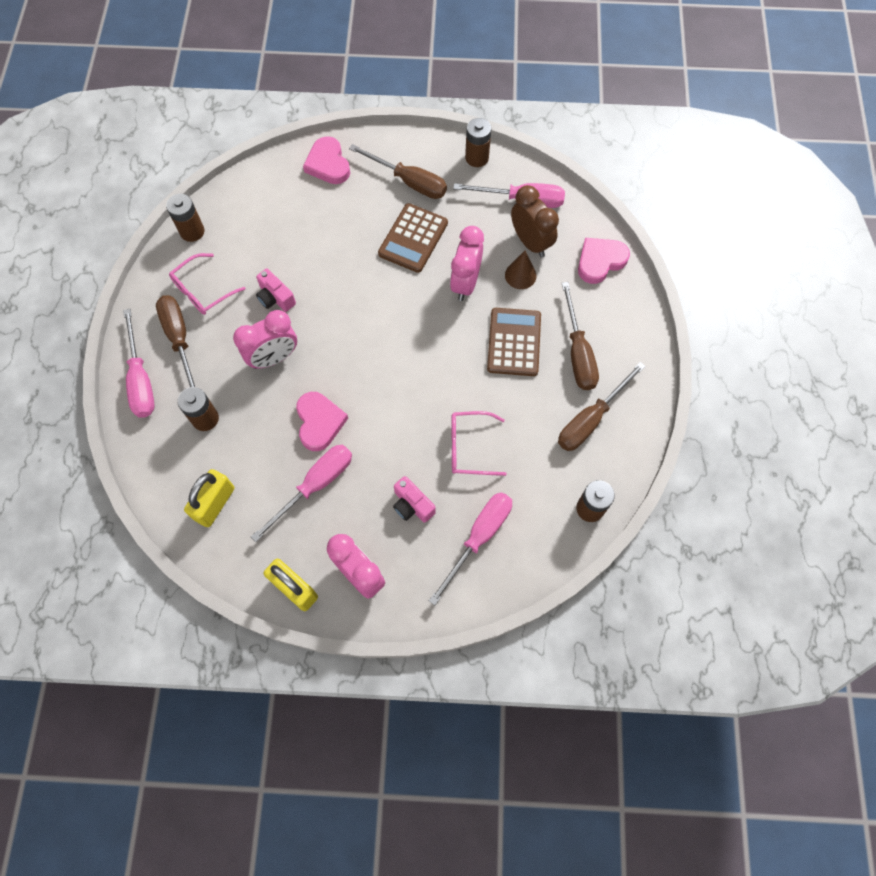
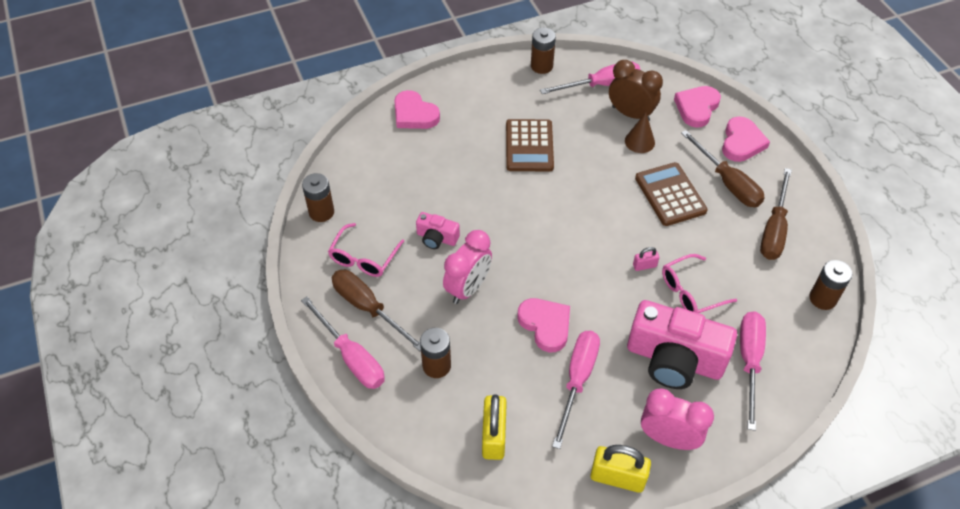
camera: 25 degrees left, 15 degrees down
brown screwdriver [349,144,447,199] -> none
pink camera [393,476,436,523] -> pink camera [627,300,737,389], size x2.12
pink clock [450,226,484,301] -> none
none -> pink padlock [633,247,659,271]
none -> pink heart [722,116,770,162]

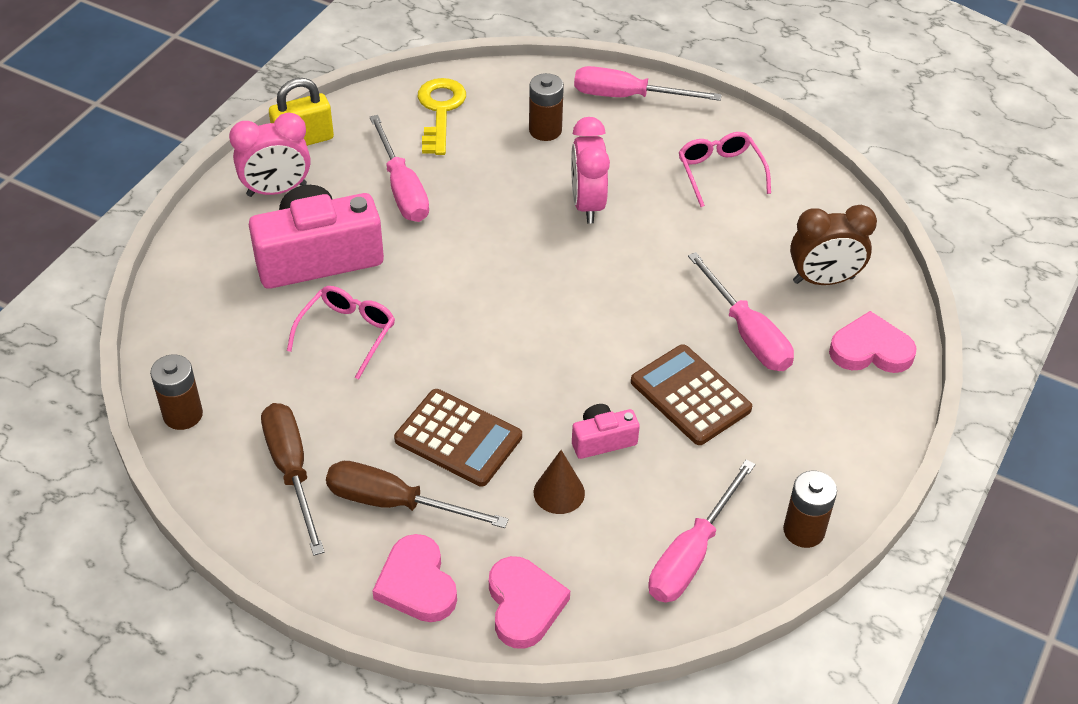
camera: 140 degrees right, 5 degrees down
brown battery [302,173,334,222] -> none
brown screwdriver [332,270,421,351] -> none
pink camera [416,212,460,249] -> pink camera moved to [572,404,640,459]
yellow padlock [482,394,507,460] -> yellow key [418,78,466,155]
pink heart [518,298,570,352] -> none
brown clock [609,60,663,121] -> brown clock moved to [790,205,877,285]
pink padlock [633,247,659,271] -> none
pink screwdriver [740,311,766,431] -> pink screwdriver moved to [688,252,794,371]

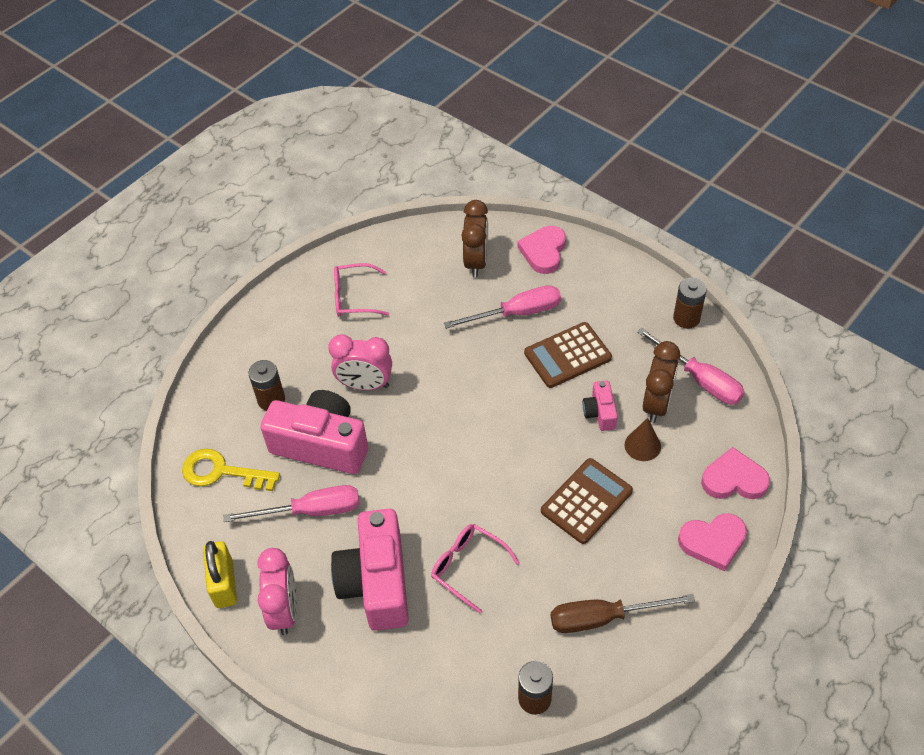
camera: 75 degrees left, 5 degrees up
brown screwdriver [326,461,509,528] -> none
pink screwdriver [574,66,722,101] -> none
none -> pink camera [260,390,368,474]
none -> brown clock [643,341,680,423]

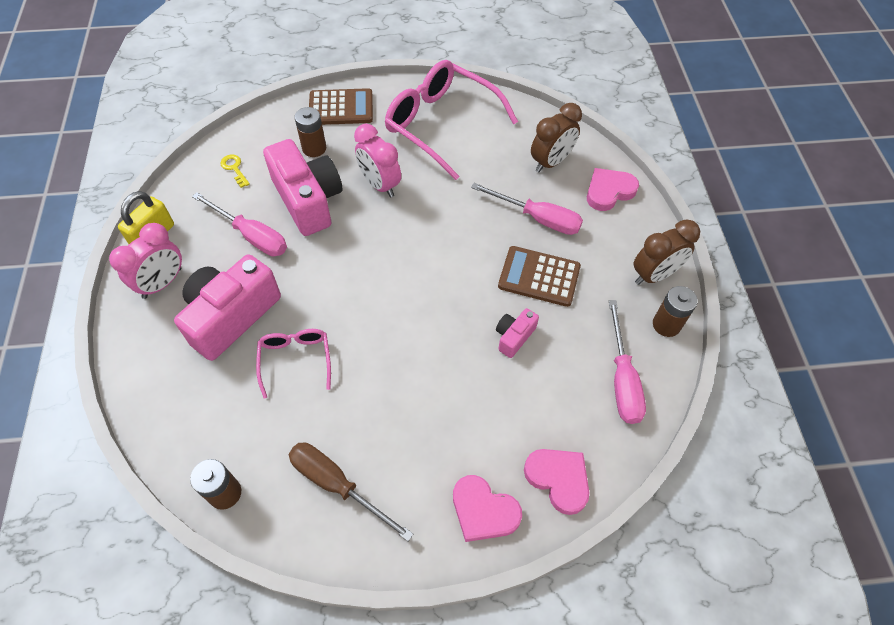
camera: 40 degrees right, 5 degrees up
yellow key [182,448,280,491] -> yellow key [221,154,250,188], size x0.55
pink glasses [334,263,389,316] -> pink glasses [385,60,518,180], size x1.95
brown calculator [541,458,633,544] -> brown calculator moved to [309,88,373,125]
brown cone [625,418,661,461] -> none
brown clock [643,341,680,423] -> brown clock moved to [634,219,700,285]

